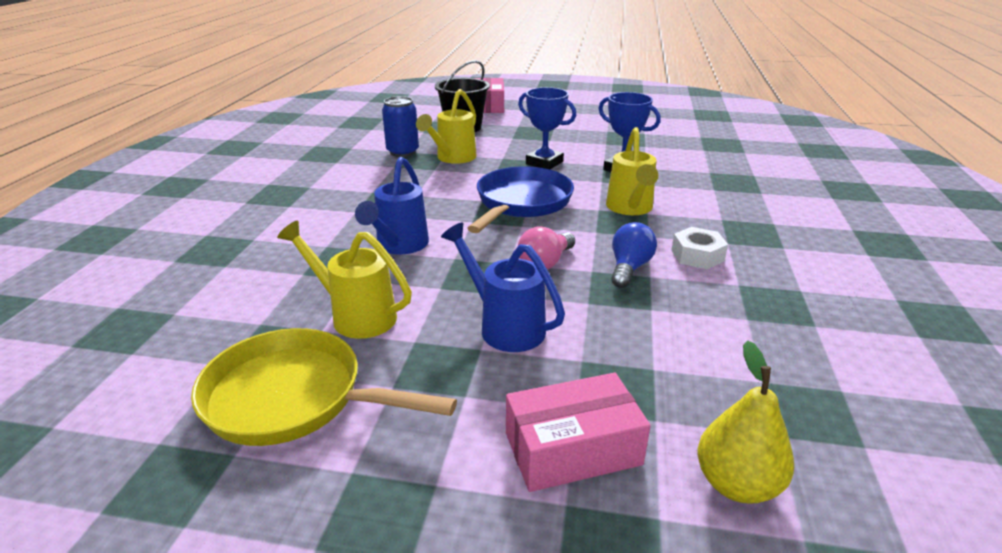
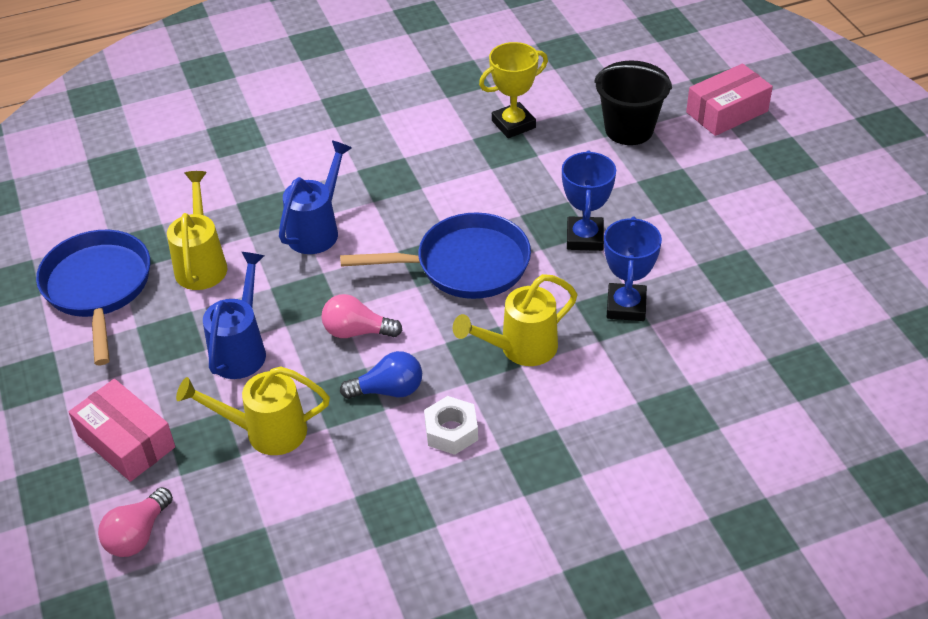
camera: 60 degrees right, 15 degrees up
yellow pan [191,328,457,446] -> blue pan [36,230,150,365]
blue watering can [355,157,429,255] -> blue watering can turned 135 degrees clockwise [279,140,352,254]
blue can [382,96,419,157] -> yellow trophy [479,42,548,138]
yellow watering can [416,89,477,164] -> yellow watering can moved to [176,366,330,455]
yellow pear [698,340,794,503] -> pink light bulb [98,487,173,557]

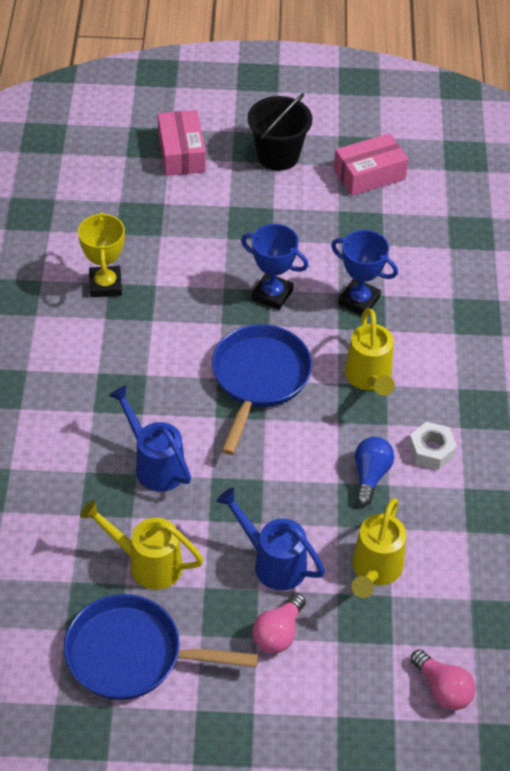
camera: 70 degrees left, 5 degrees up
pink box [69,379,175,482] -> pink box moved to [334,133,409,196]
pink light bulb [321,294,403,338] -> pink light bulb moved to [252,593,306,653]
black bucket [594,61,672,145] -> black bucket moved to [248,93,312,171]

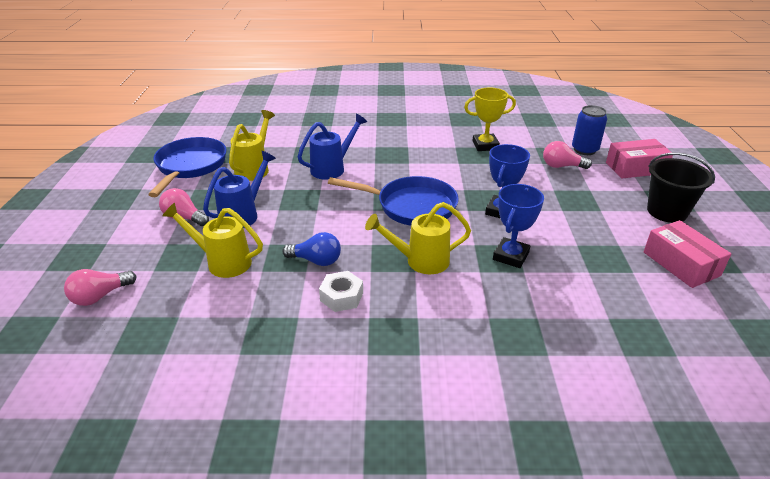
camera: 90 degrees right, 15 degrees down
none -> pink light bulb [543,141,592,169]
none -> blue can [572,105,607,155]

